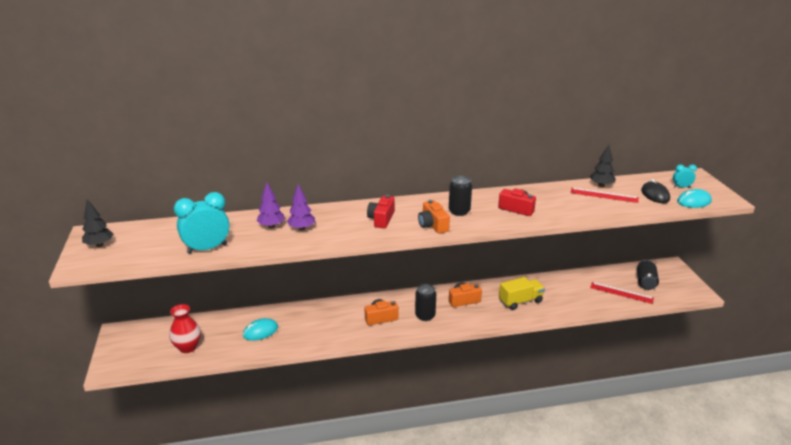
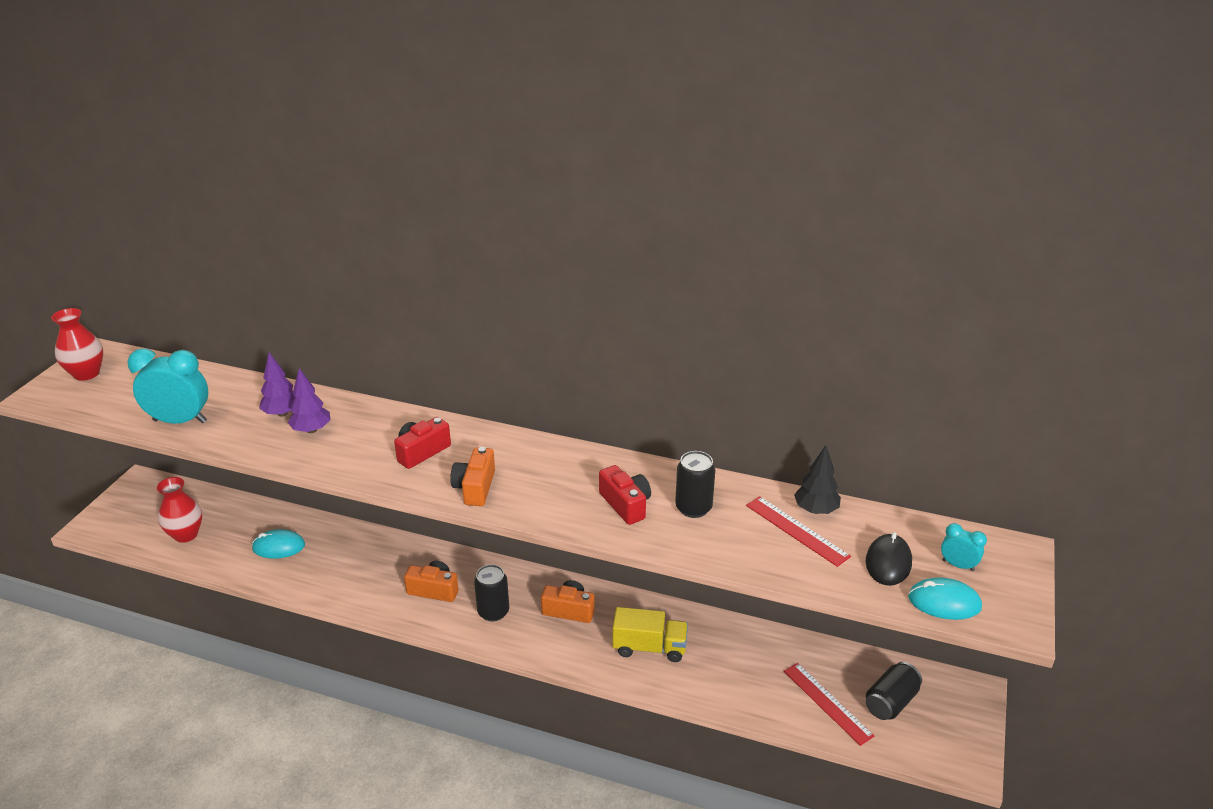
camera: 30 degrees right, 5 degrees up
black tree [82,199,113,247] -> red vase [51,308,103,381]
black can [449,176,472,216] -> black can moved to [675,451,715,518]

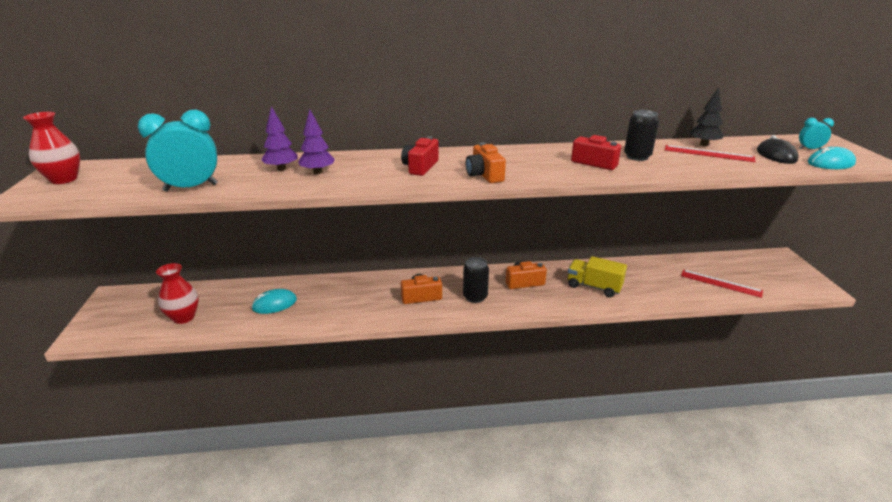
camera: 25 degrees left, 5 degrees down
yellow truck [612,607,688,662] -> yellow truck turned 135 degrees counterclockwise [568,256,627,297]
black can [866,662,922,720] -> none

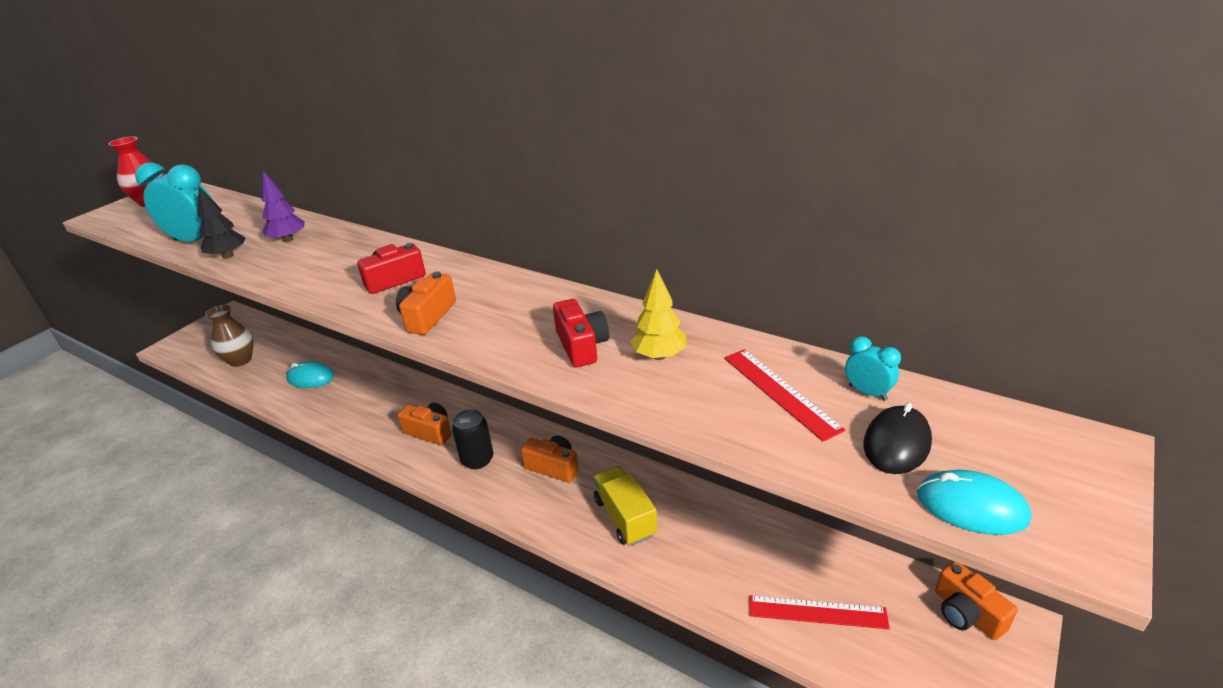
camera: 40 degrees right, 5 degrees up
red vase [156,263,199,324] -> brown vase [205,304,254,367]
purple tree [298,109,335,174] -> none
black can [624,110,659,161] -> yellow tree [630,269,686,360]
red ruler [681,270,763,298] -> red ruler turned 60 degrees counterclockwise [749,595,890,629]
black tree [689,87,724,146] -> black tree moved to [198,185,245,259]
turquoise clock [799,118,834,150] -> turquoise clock moved to [845,336,901,401]
none -> orange camera [935,561,1018,640]

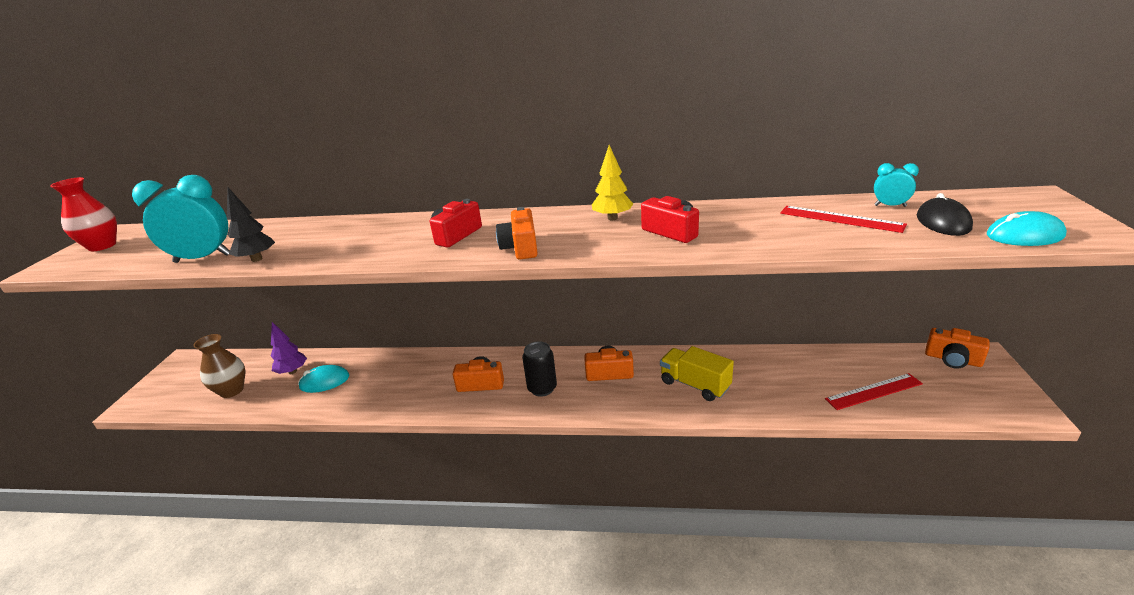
camera: 25 degrees left, 5 degrees down
purple tree [261,171,305,242] -> purple tree moved to [271,322,307,374]
yellow tree [630,269,686,360] -> yellow tree moved to [592,145,633,220]

